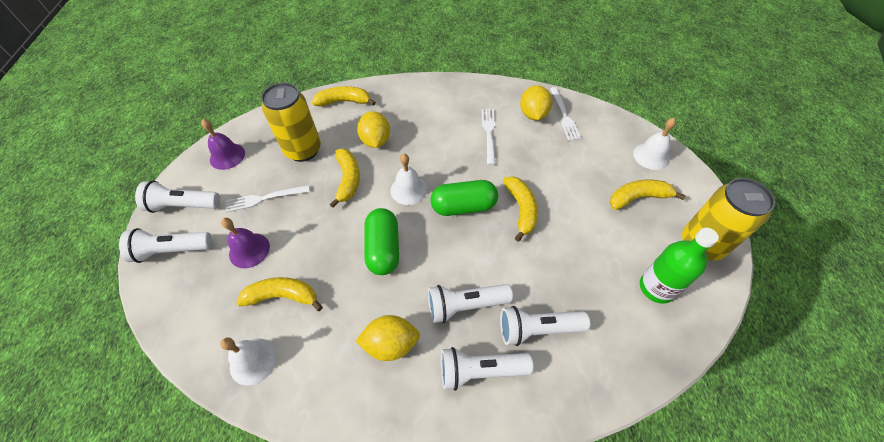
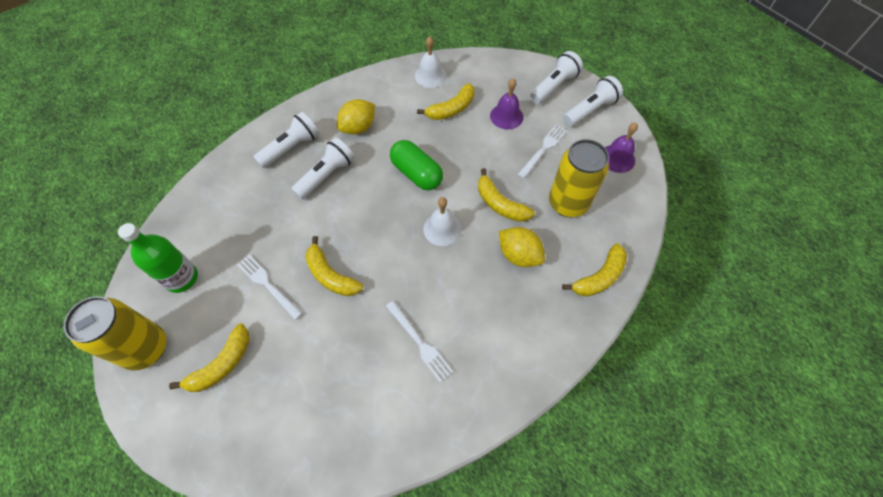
camera: 140 degrees right, 5 degrees up
green capsule [431,180,498,216] -> none
white flashlight [500,306,590,346] -> none
yellow lemon [520,85,552,121] -> none
white fork [550,87,581,141] -> white fork moved to [237,255,303,320]
white bell [633,118,676,170] -> none

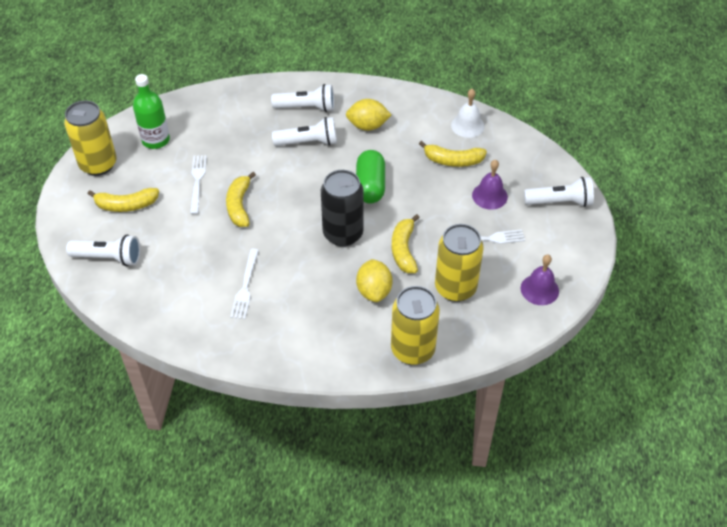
camera: 45 degrees right, 10 degrees down
white bell [423,197,462,246] -> black can [321,170,364,247]
yellow banana [562,243,627,297] -> yellow can [391,286,440,365]
white flashlight [563,76,623,127] -> white flashlight moved to [66,234,140,266]

